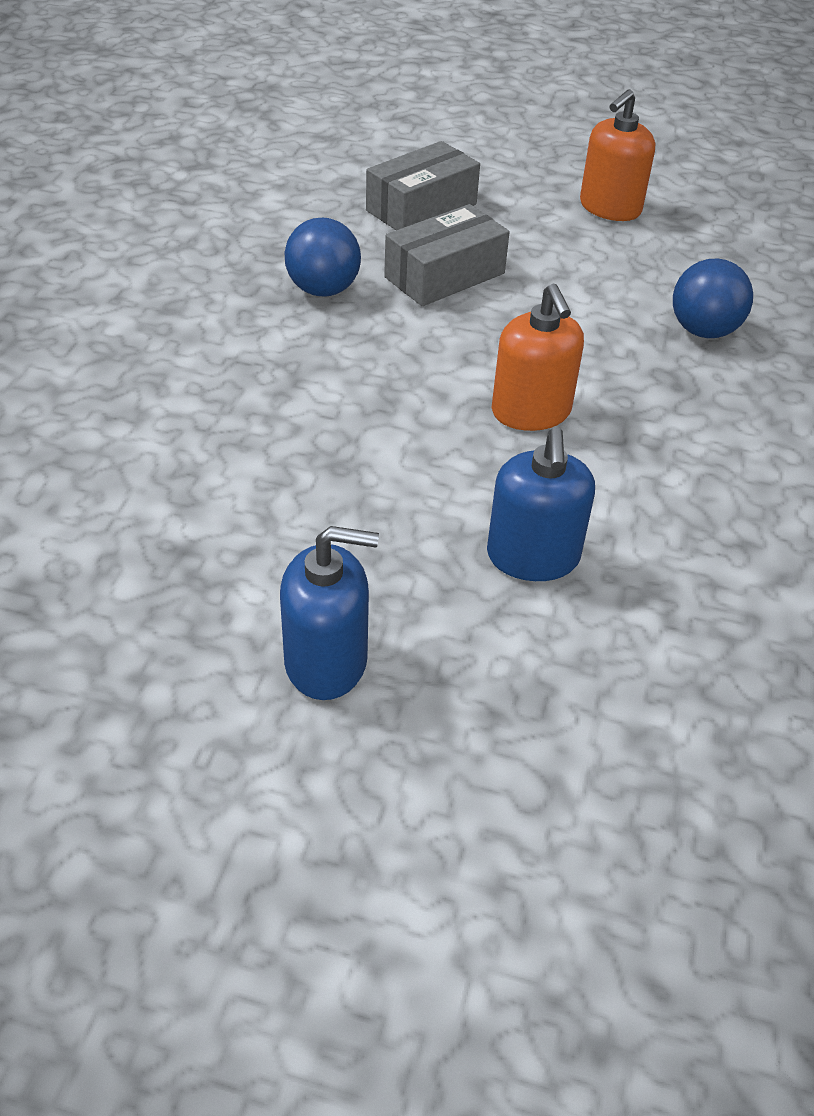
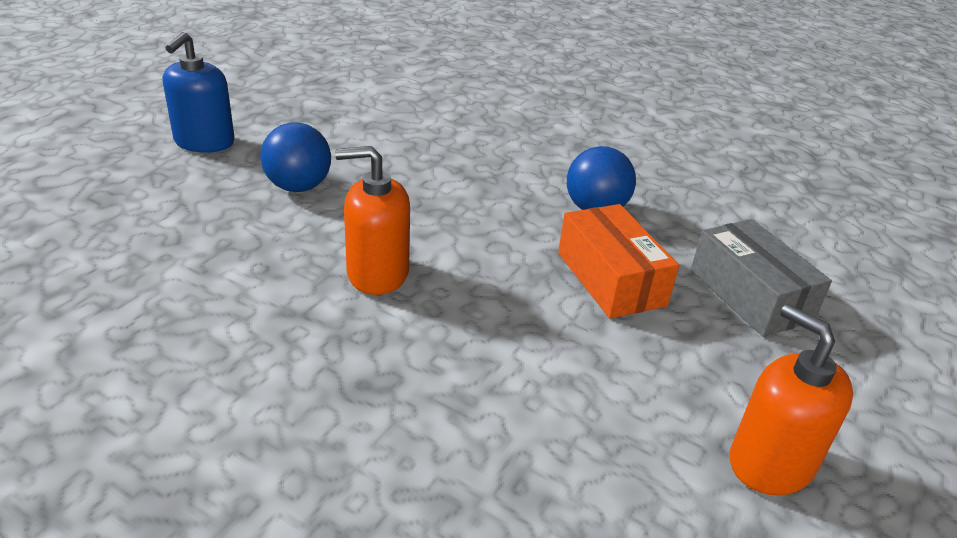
camera: 105 degrees right, 10 degrees down
grey box [384,204,510,306] -> orange box [558,204,679,319]
blue soap dispenser [487,427,595,581] -> none
blue ball [673,258,753,338] -> blue ball moved to [260,123,331,192]

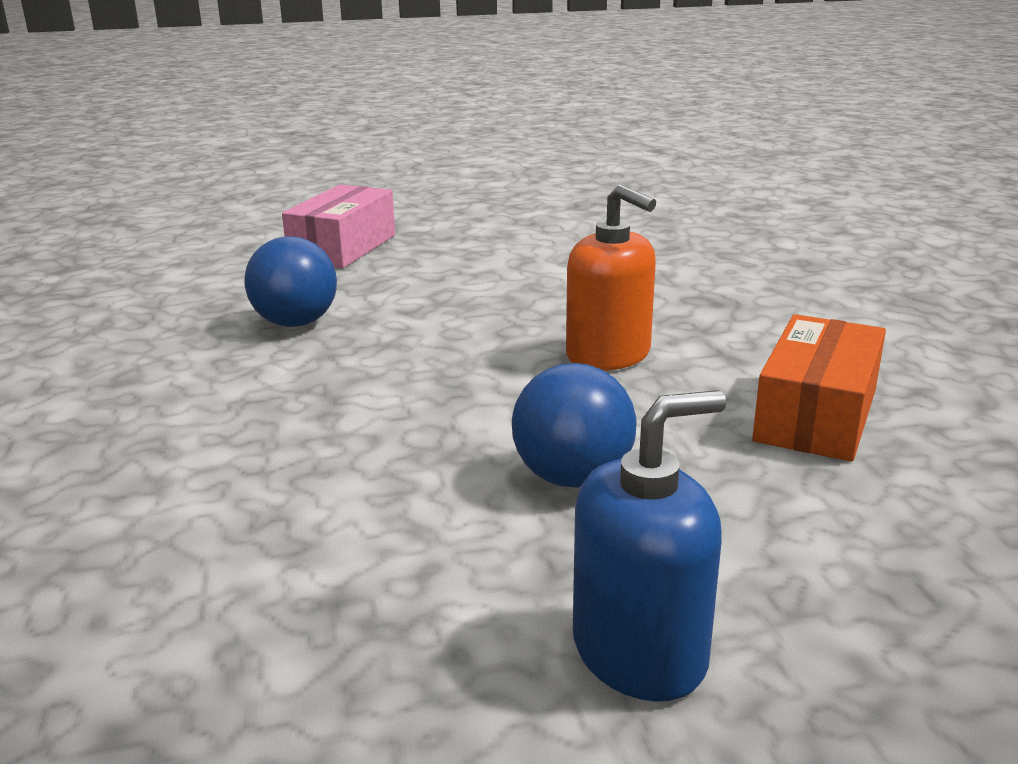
camera: 130 degrees left, 10 degrees down
orange box [558,204,679,319] -> orange box moved to [752,314,886,462]
grey box [691,219,832,337] -> pink box [282,184,395,268]
orange soap dispenser [730,304,853,496] -> none

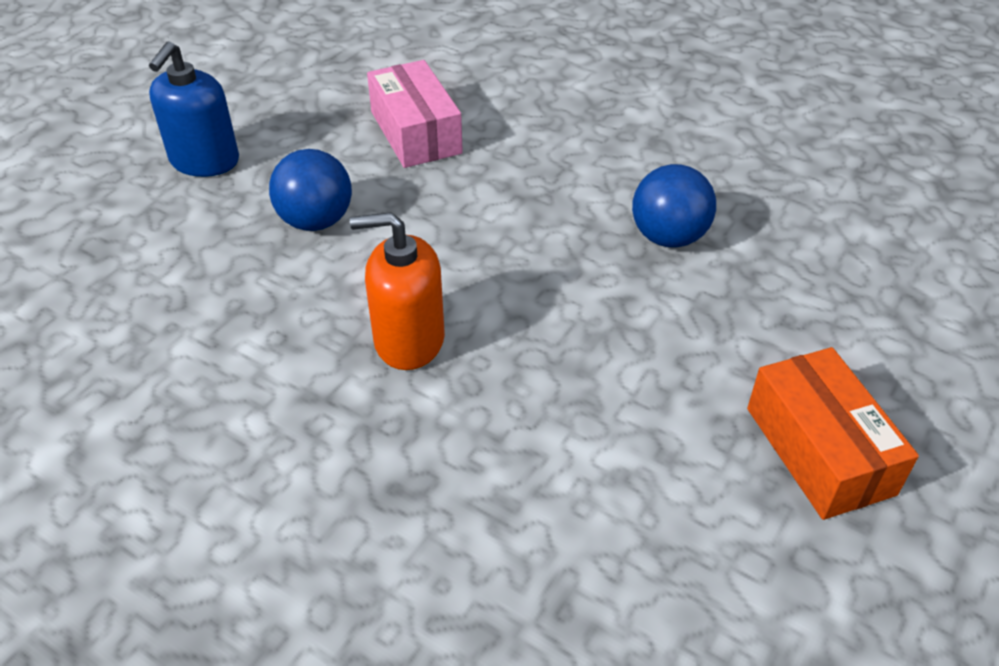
camera: 135 degrees right, 20 degrees up
pink box [282,184,395,268] -> pink box moved to [367,60,463,168]
orange box [752,314,886,462] -> orange box moved to [747,347,919,520]

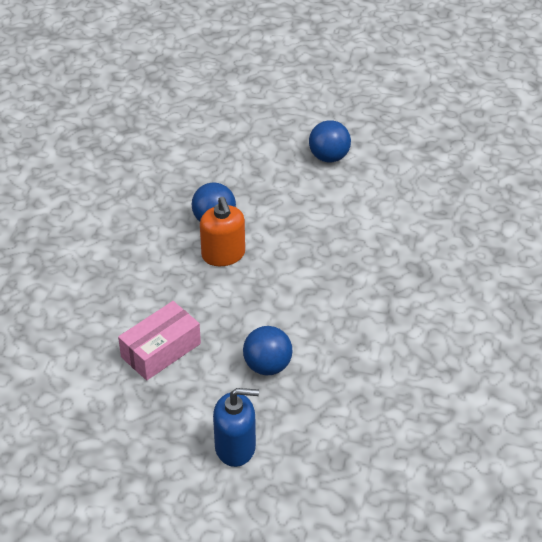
camera: 110 degrees left, 0 degrees up
orange soap dispenser [350,212,445,370] -> orange soap dispenser moved to [200,197,245,266]
orange box [747,347,919,520] -> blue ball [309,120,351,162]

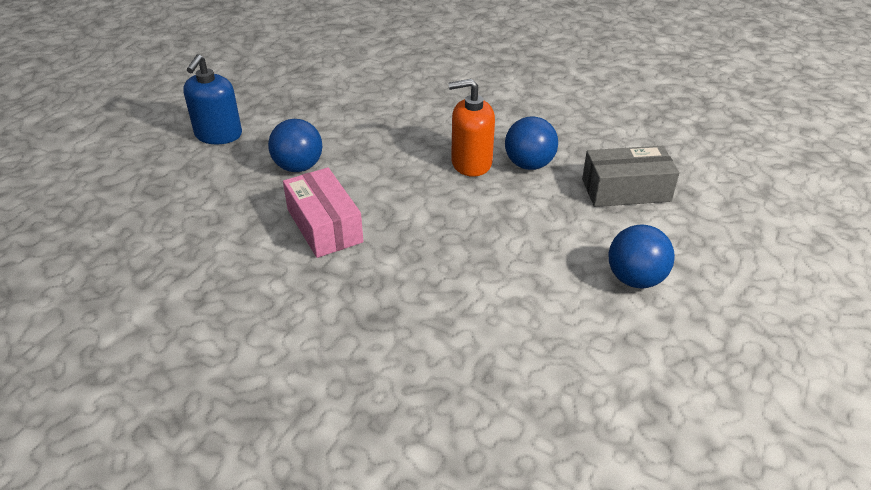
camera: 105 degrees right, 5 degrees down
pink box [118,301,201,380] -> pink box moved to [283,167,364,258]
none -> grey box [582,146,679,207]

